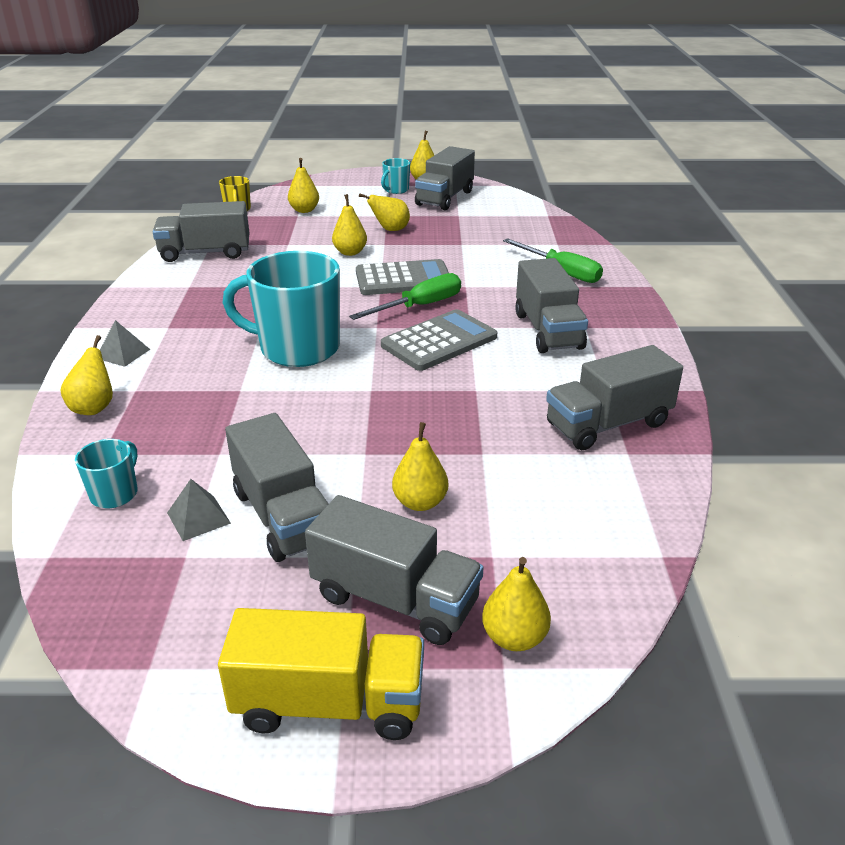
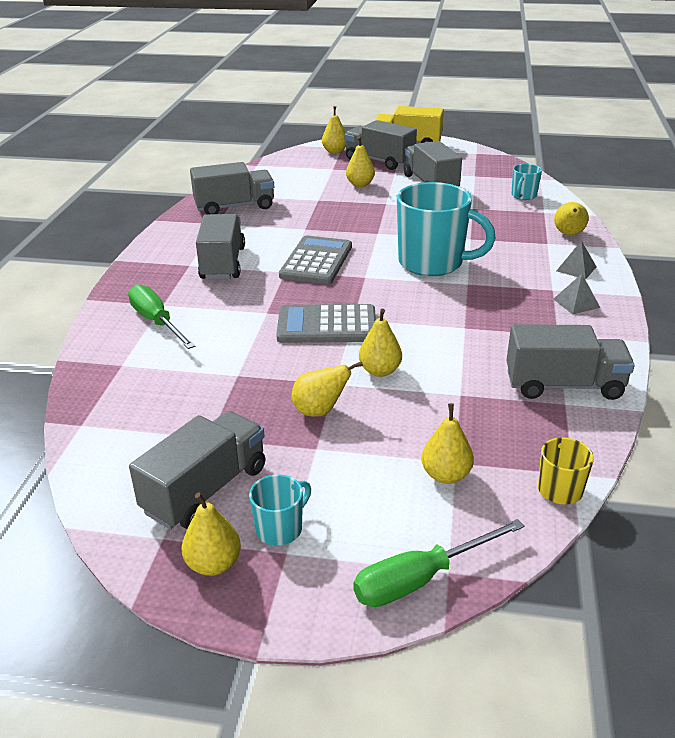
camera: 170 degrees left, 0 degrees up
grey pyramid [167,479,231,541] -> grey pyramid moved to [553,274,600,314]
green screwdriver [349,273,461,320] -> green screwdriver moved to [353,519,524,607]
grey calculator [381,309,497,371] -> grey calculator turned 135 degrees clockwise [279,236,352,284]

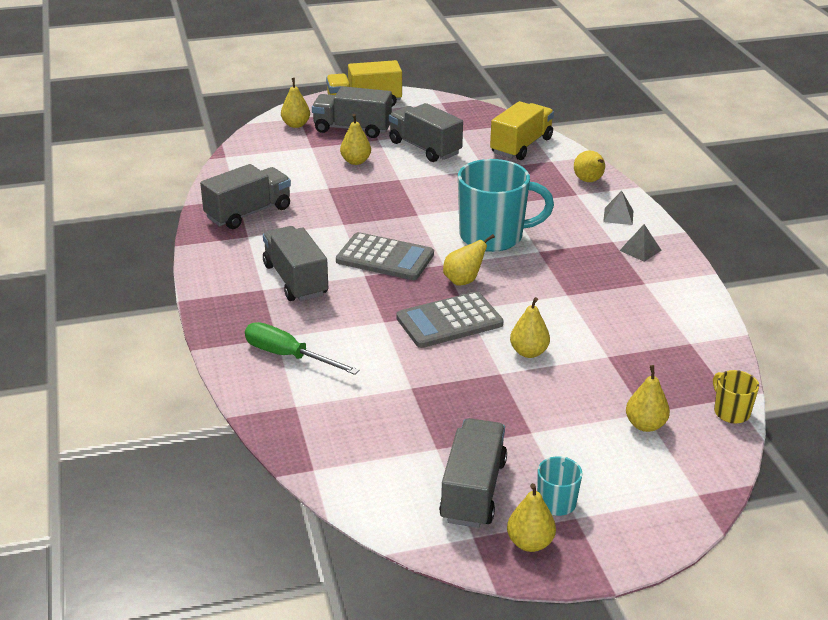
camera: 25 degrees left, 0 degrees up
grey calculator [279,236,352,284] -> grey calculator turned 120 degrees clockwise [336,232,434,280]
yellow pear [292,361,363,417] -> yellow pear moved to [443,234,495,286]
green screwdriver [353,519,524,607] -> none
grey truck [506,324,635,400] -> none
turquoise mug [512,164,542,200] -> yellow truck [490,101,554,160]

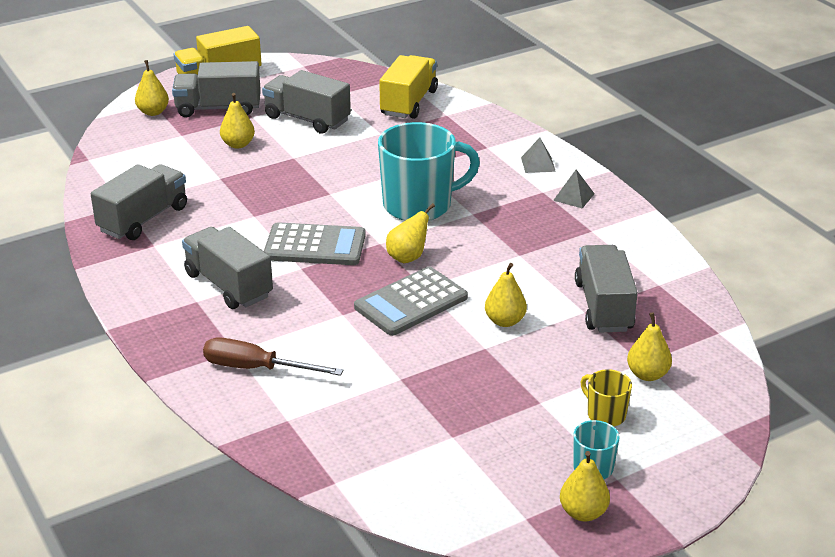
camera: 15 degrees left, 0 degrees up
green screwdriver [245,322,359,375] -> brown screwdriver [203,337,343,376]
grey truck [439,418,507,528] -> grey truck moved to [575,245,638,333]
yellow pear [574,150,605,182] -> none
yellow mug [713,370,759,424] -> yellow mug moved to [580,369,632,426]

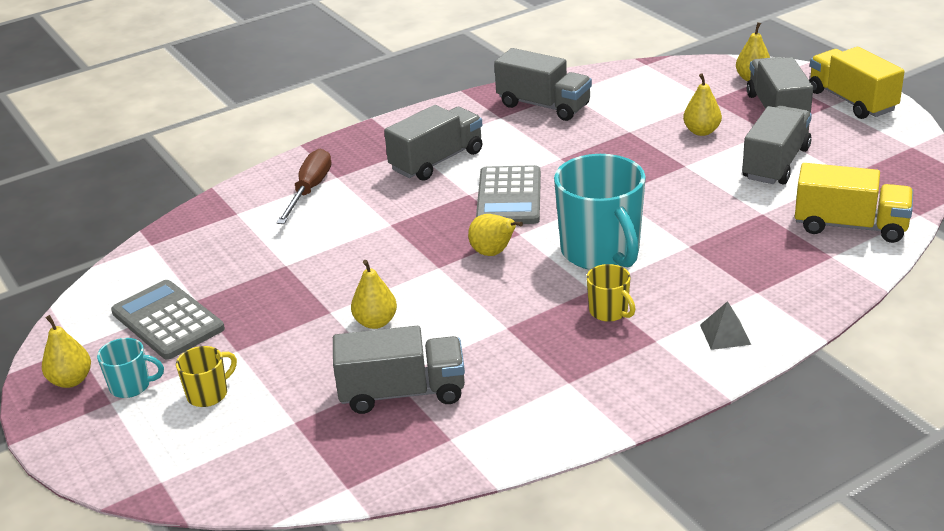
camera: 90 degrees right, 0 degrees up
grey calculator [354,266,468,336] -> grey calculator moved to [111,280,225,360]
grey pyramid [553,170,595,209] -> none
yellow pear [627,312,672,381] -> none
none -> yellow mug [586,264,636,322]

